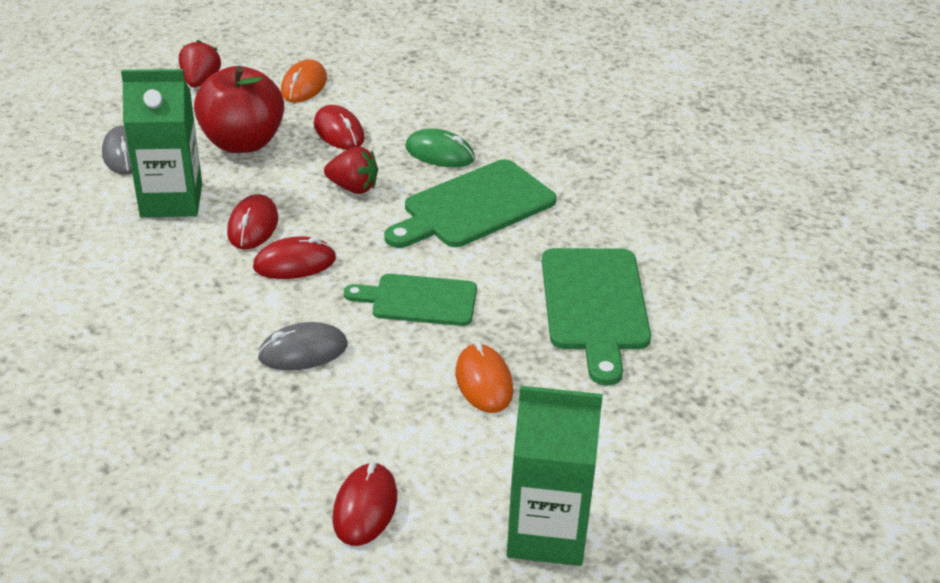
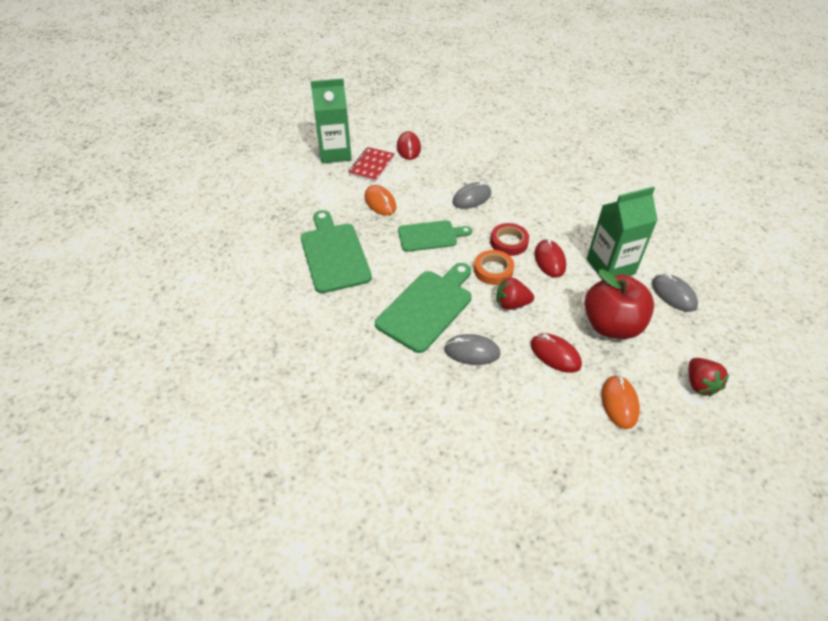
camera: 165 degrees right, 10 degrees up
red mouse [253,237,336,279] -> red tape [490,223,529,256]
green mouse [405,129,475,167] -> grey mouse [444,334,500,365]
none -> red notebook [348,147,395,182]
none -> orange tape [474,250,514,285]

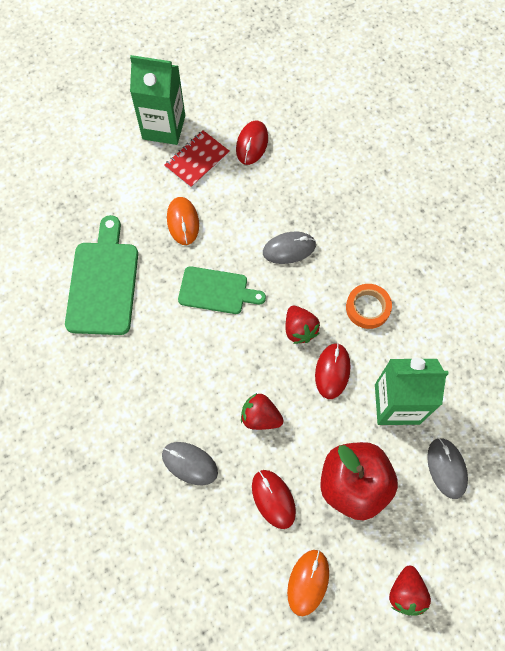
camera: 20 degrees right, 20 degrees up
green cutting board [375,263,472,353] -> none
orange tape [474,250,514,285] -> orange tape moved to [346,284,392,329]
red tape [490,223,529,256] -> red strawberry [286,306,320,344]

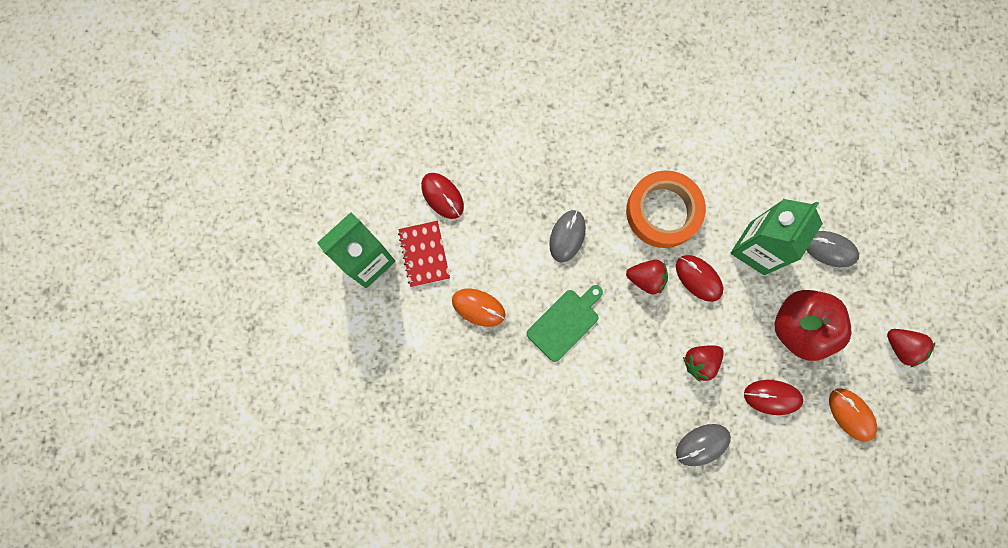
camera: 55 degrees left, 10 degrees up
green cutting board [65,215,138,335] -> none
orange tape [346,284,392,329] -> orange tape [626,171,706,248], size x1.71

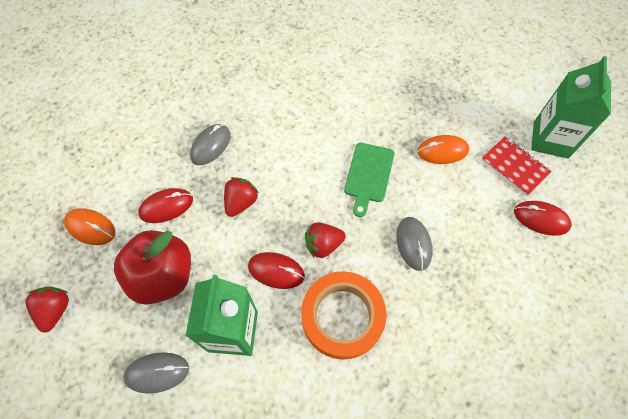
camera: 150 degrees right, 15 degrees down
red strawberry [887,329,935,367] -> red strawberry turned 75 degrees clockwise [25,287,69,333]

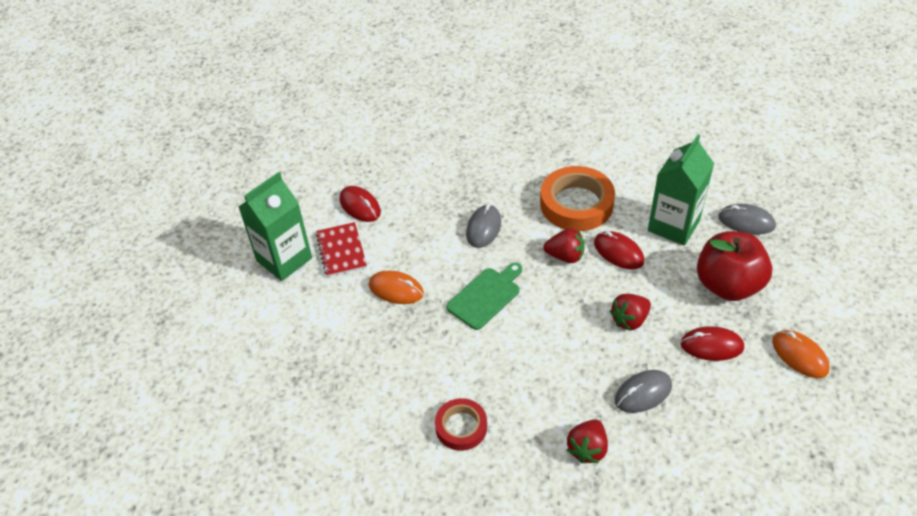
camera: 150 degrees left, 15 degrees down
red strawberry [25,287,69,333] -> red strawberry moved to [567,419,608,463]
none -> red tape [435,398,487,451]

